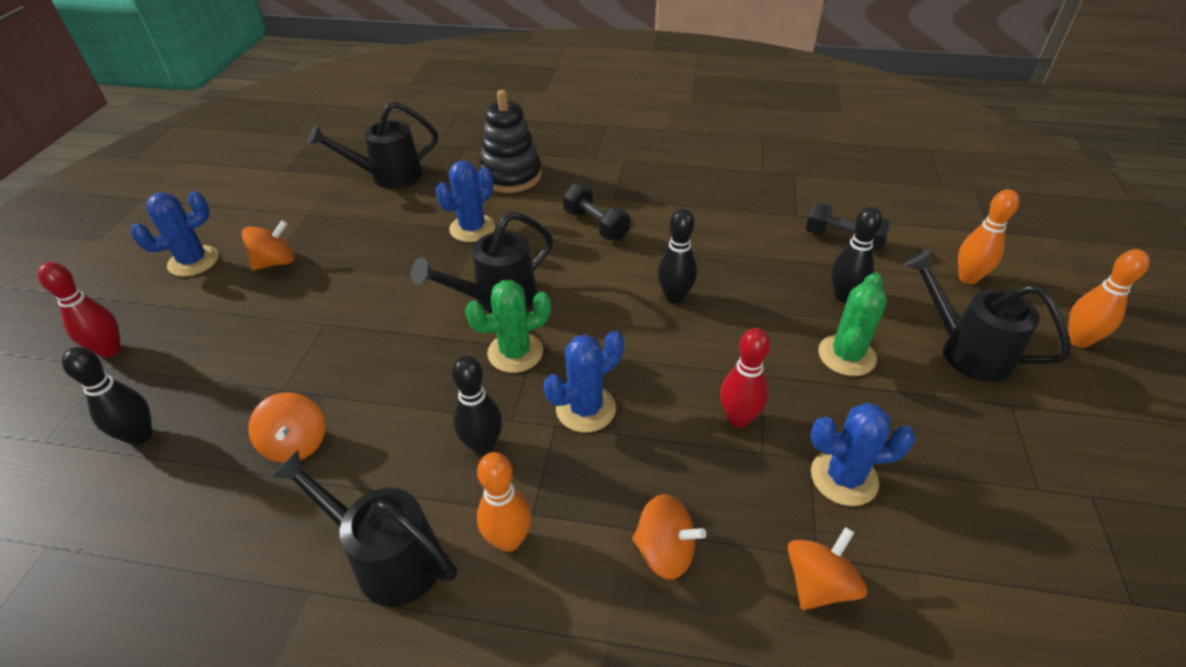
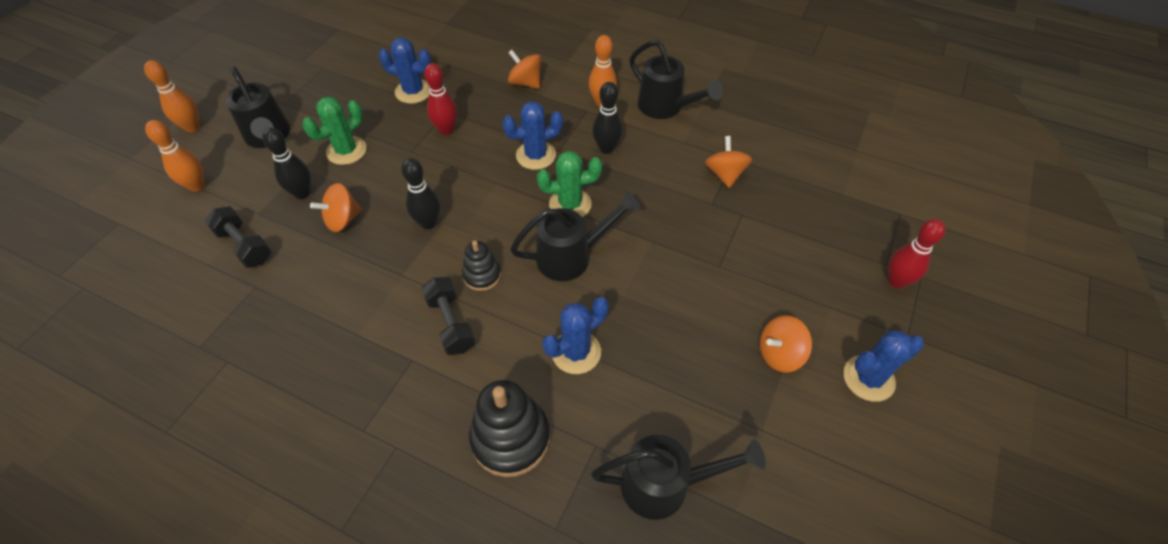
camera: 165 degrees left, 10 degrees up
black bowling pin [62,347,152,445] -> none
orange spinning top [788,527,867,610] -> orange spinning top moved to [310,183,362,232]
none -> black stacking toy [462,241,501,291]

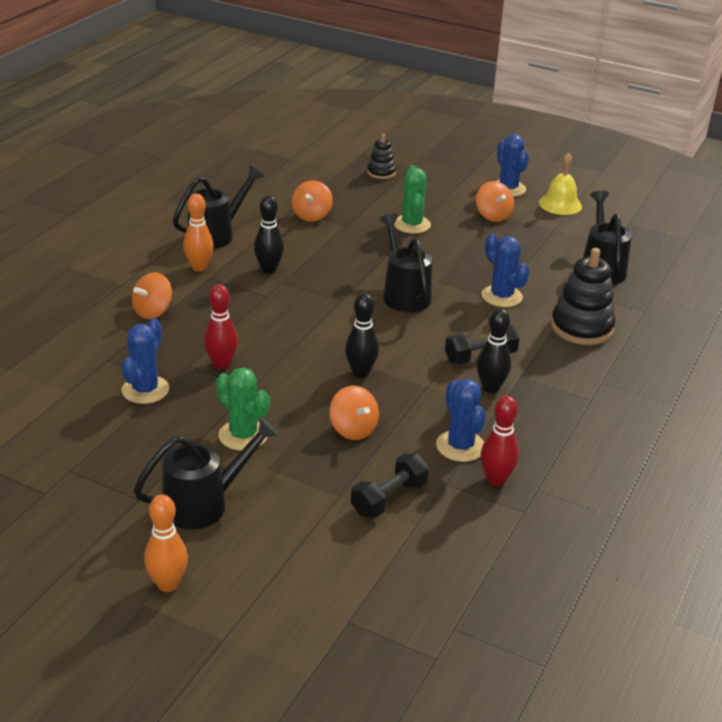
camera: 90 degrees left, 20 degrees down
orange bowling pin [145,120,205,192] -> none
black bowling pin [262,128,311,199] -> black bowling pin moved to [477,308,511,393]
black stacking toy [462,241,501,291] -> black stacking toy moved to [367,134,396,179]
blue cactus [502,102,563,170] -> blue cactus moved to [436,379,486,462]
green cactus [537,151,602,217] -> green cactus moved to [394,165,431,234]
orange spinning top [705,136,753,188] -> orange spinning top turned 75 degrees counterclockwise [292,181,333,222]
red bowling pin [888,219,945,288] -> red bowling pin moved to [480,396,519,486]
none -> yellow bell [539,153,582,215]

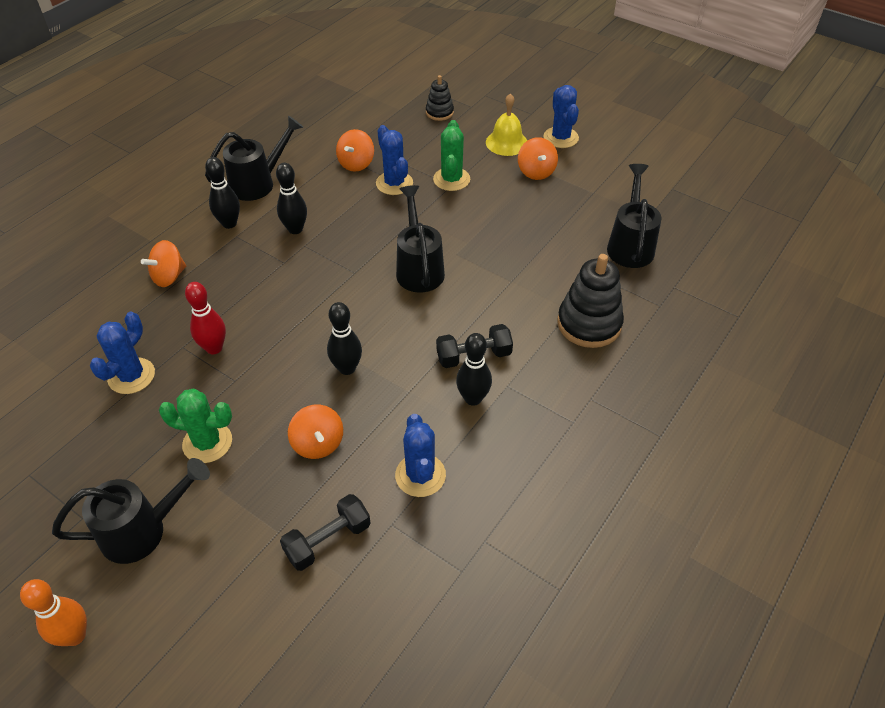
camera: 10 degrees right, 15 degrees up
orange bowling pin [183,194,214,272] -> black bowling pin [205,157,240,229]
green cactus [216,367,270,451] -> green cactus turned 45 degrees counterclockwise [159,389,232,463]
red bowling pin [480,396,519,486] -> none
blue cactus [482,234,529,307] -> blue cactus moved to [376,125,413,195]
yellow bell [539,153,582,215] -> yellow bell moved to [486,93,527,156]

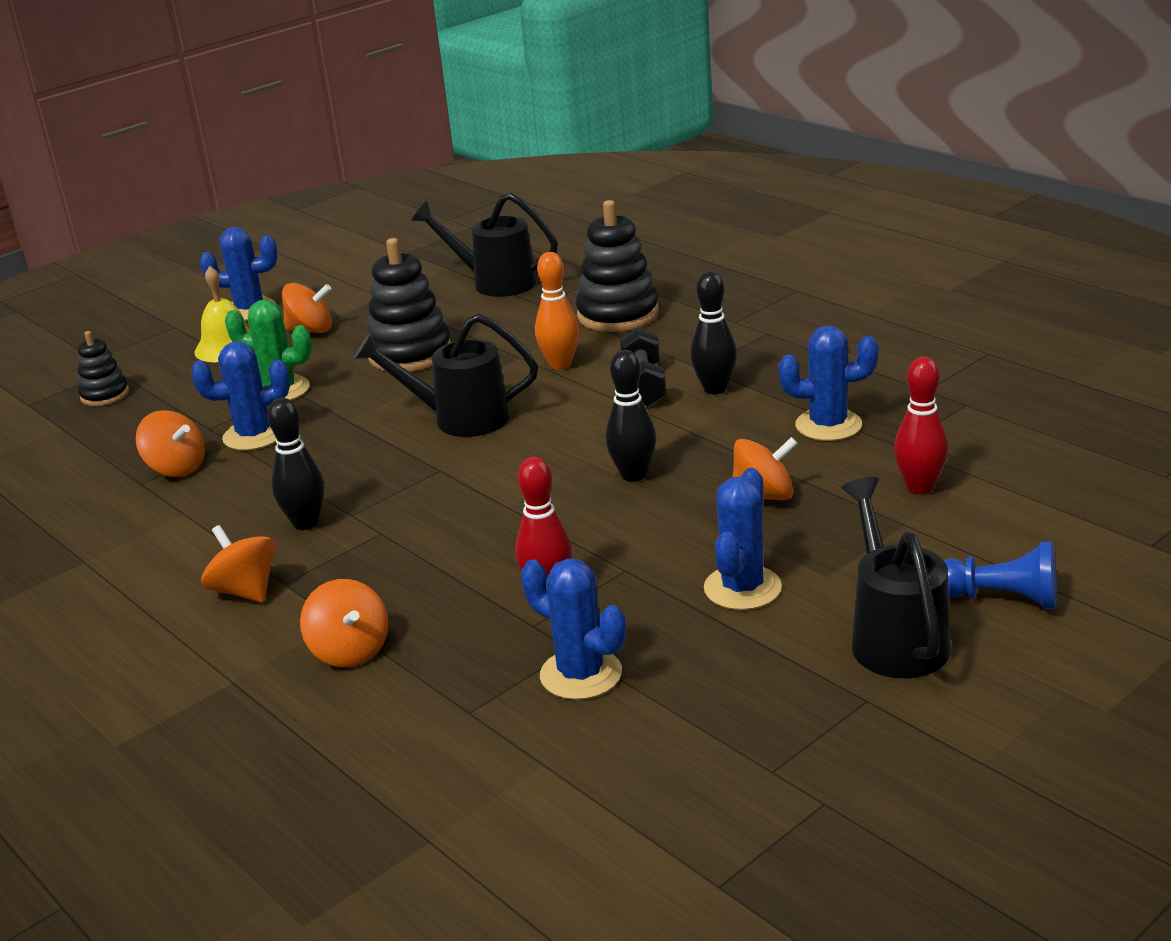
camera: 75 degrees left, 20 degrees down
orange bowling pin [20,579,87,646] -> orange bowling pin moved to [535,252,579,370]
green cactus [159,389,232,463] -> blue cactus [704,468,782,610]
black watering can [205,116,303,201] -> none
black bowling pin [205,157,240,229] -> orange spinning top [201,525,276,603]
black dumbbell [280,494,371,571] -> red bowling pin [894,357,949,494]
none -> black stacking toy [367,238,451,372]
none -> blue pawn [944,541,1057,609]

